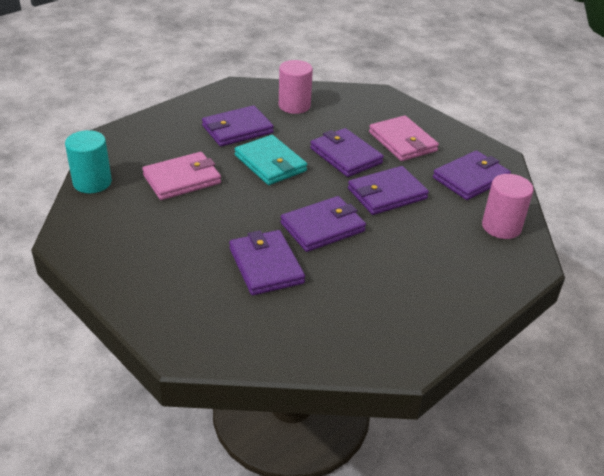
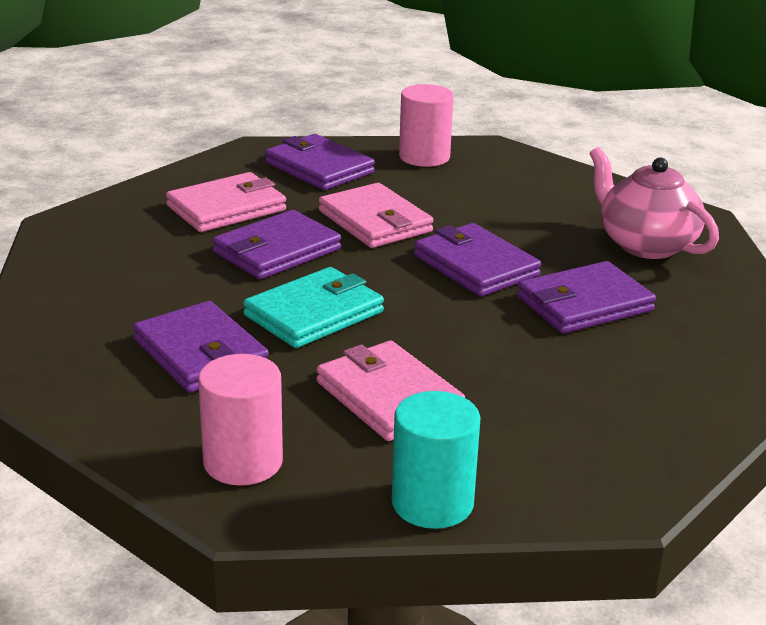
camera: 95 degrees left, 10 degrees down
pink cylinder [279,60,313,114] -> pink cylinder moved to [198,354,283,486]
purple wallet [348,166,429,215] -> pink wallet [319,183,433,248]
none -> pink teapot [589,147,719,259]

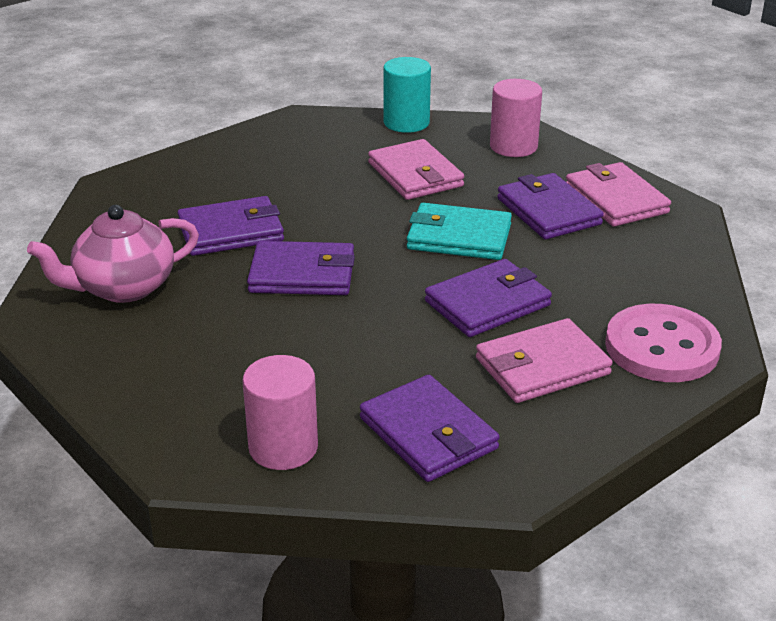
camera: 170 degrees left, 5 degrees up
turquoise wallet [243,267,384,348] -> turquoise wallet turned 45 degrees clockwise [407,203,512,260]
pink wallet [319,183,433,248] -> pink wallet moved to [566,162,671,227]
purple wallet [414,223,541,297] -> purple wallet turned 60 degrees counterclockwise [247,241,355,295]
pink teapot [589,147,719,259] -> pink teapot turned 90 degrees clockwise [27,205,199,303]
none -> pink button [605,304,722,382]

